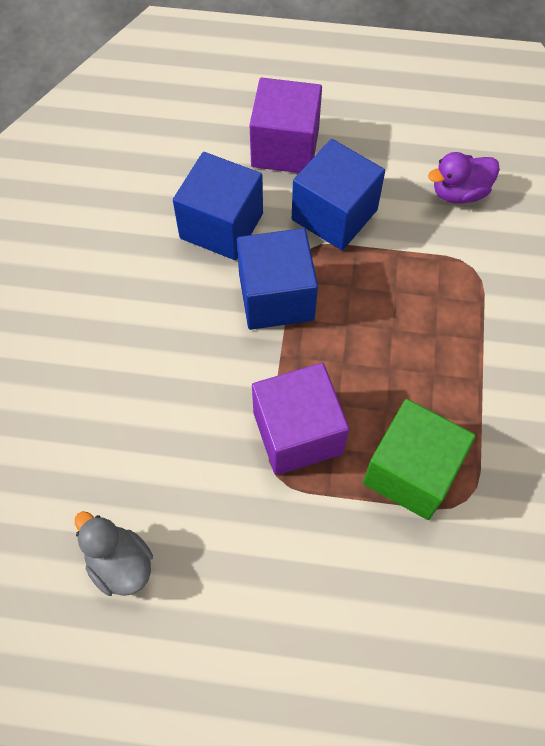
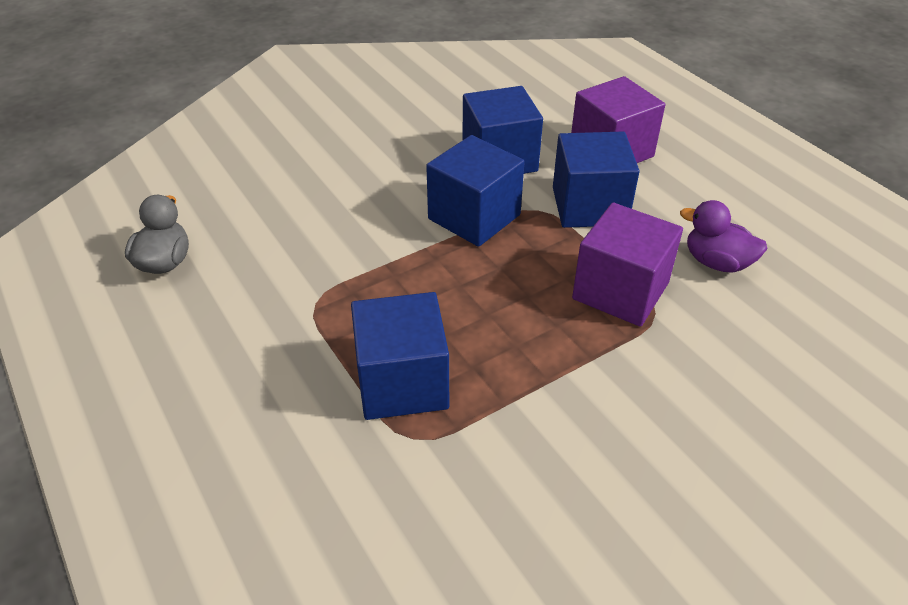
camera: 50 degrees right, 20 degrees down
purple cube [252,363,349,475] -> purple cube moved to [572,203,683,327]
green cube [363,399,476,520] -> blue cube [351,292,449,420]

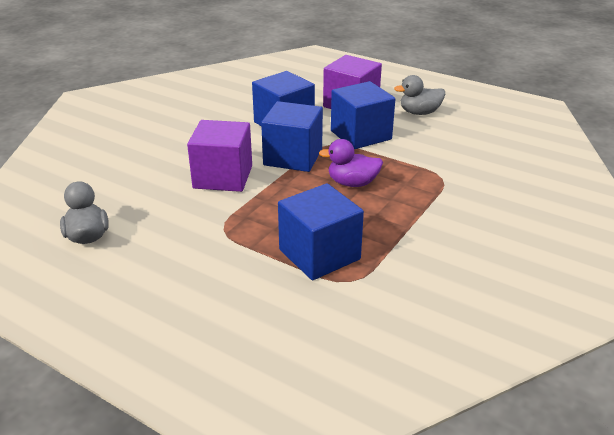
camera: 25 degrees left, 10 degrees down
purple cube [572,203,683,327] -> purple cube moved to [187,120,252,192]
purple duck [680,200,768,273] -> purple duck moved to [319,139,383,187]
none -> grey duck [394,75,445,115]

